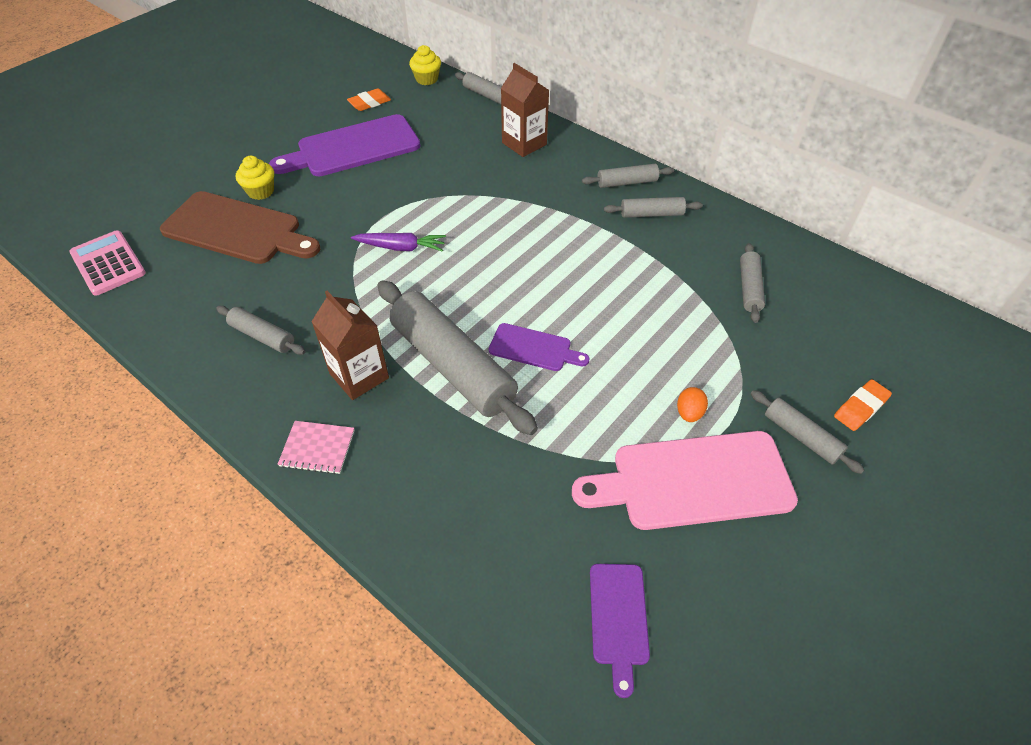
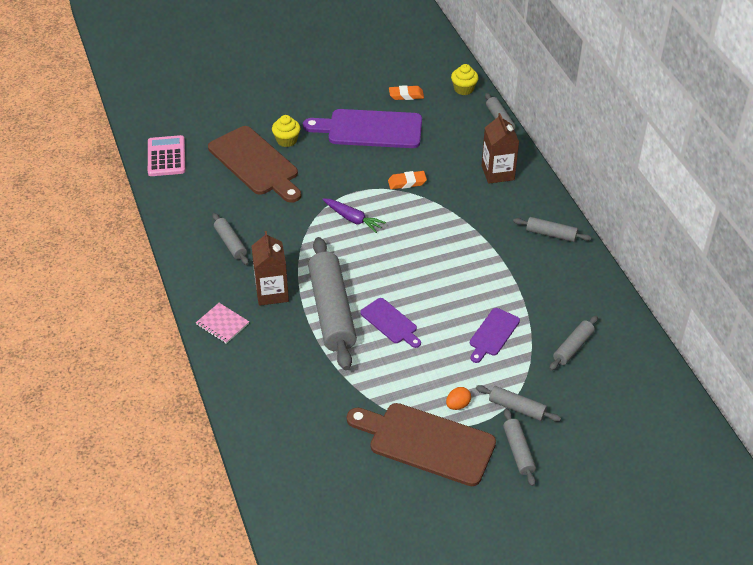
camera: 30 degrees right, 5 degrees down
pink cutting board [572,431,798,530] -> brown cutting board [347,403,496,486]
purple cutting board [590,564,650,698] -> purple cutting board moved to [470,308,520,363]
grey rolling pin [604,197,703,218] -> grey rolling pin moved to [476,385,561,422]
orange eraser [834,379,892,431] -> orange eraser moved to [388,171,427,189]

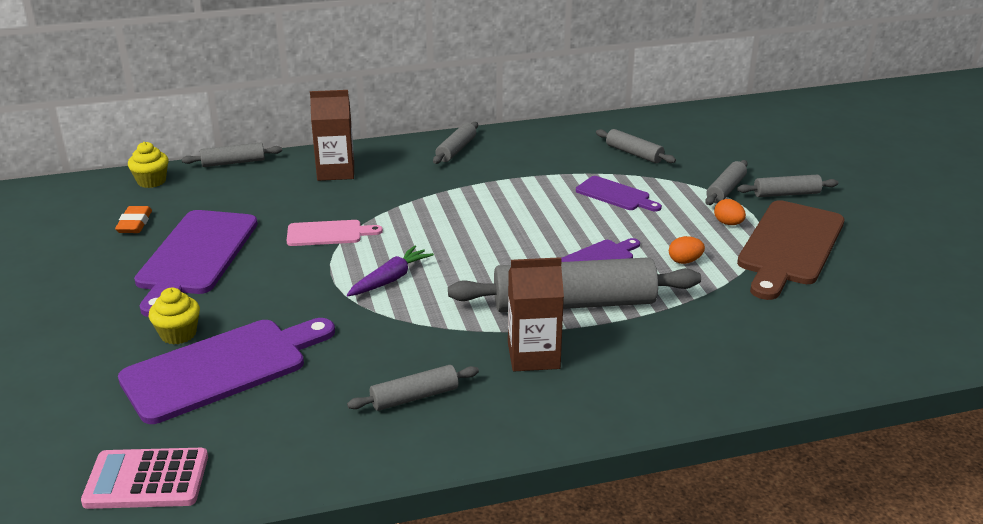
camera: 85 degrees left, 15 degrees down
pink notebook [196,303,249,344] -> none
brown cutting board [208,126,301,203] -> purple cutting board [118,318,335,424]
orange eraser [388,171,427,189] -> pink cutting board [287,220,383,246]
none -> orange egg [669,236,705,264]

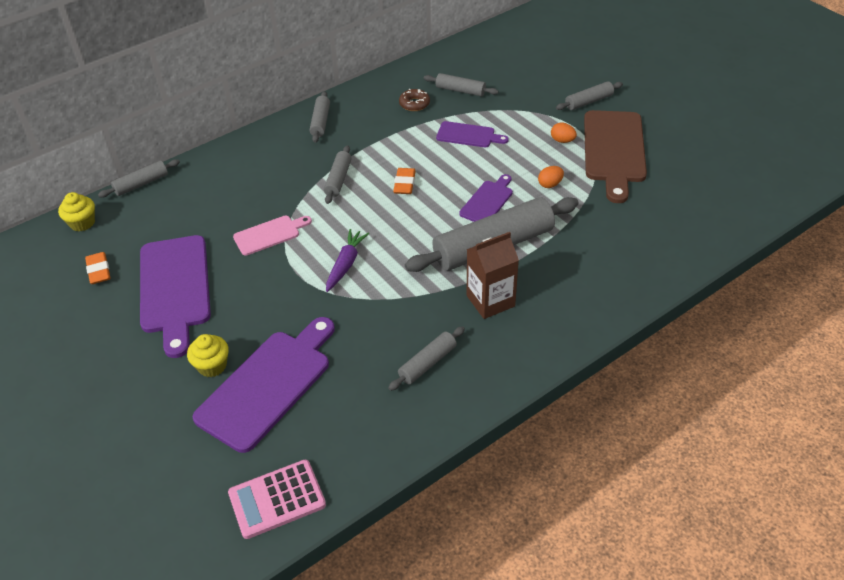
camera: 20 degrees left, 15 degrees up
brown carton [310,90,354,181] -> none
grey rolling pin [705,160,748,205] -> grey rolling pin moved to [324,146,352,204]
none -> orange eraser [393,168,416,194]
none -> brown donut [399,89,430,111]

